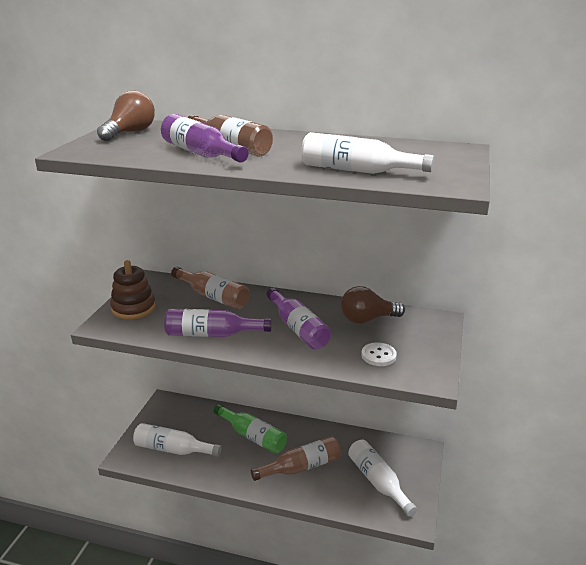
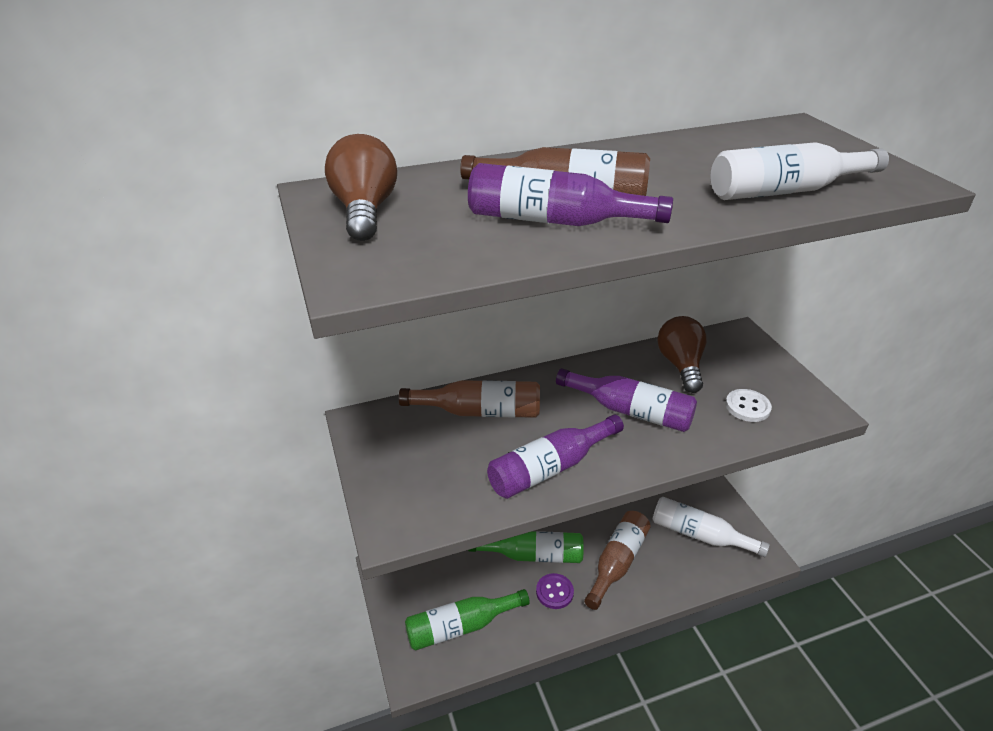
camera: 35 degrees left, 10 degrees up
brown stacking toy [110,260,156,320] -> none
white bottle [133,423,222,457] -> green bottle [405,589,530,651]
brown light bulb [341,286,405,324] -> brown light bulb turned 135 degrees clockwise [658,316,707,393]
none -> purple button [536,573,574,609]

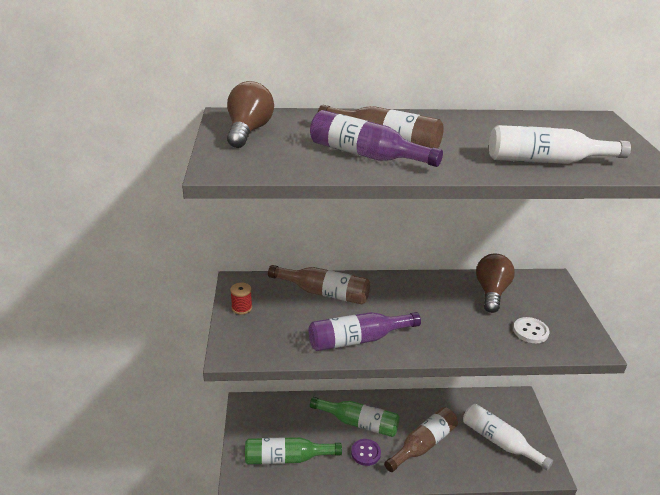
camera: 15 degrees right, 5 degrees down
purple bottle [556,368,697,432] -> none
none -> red spool [230,283,252,314]

